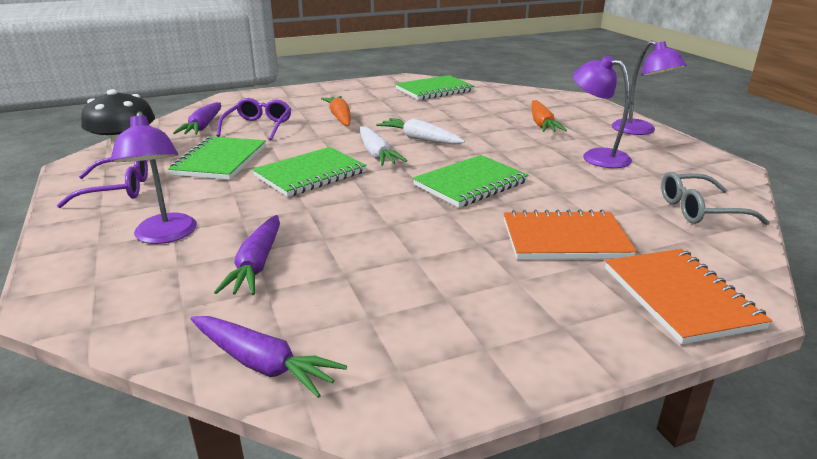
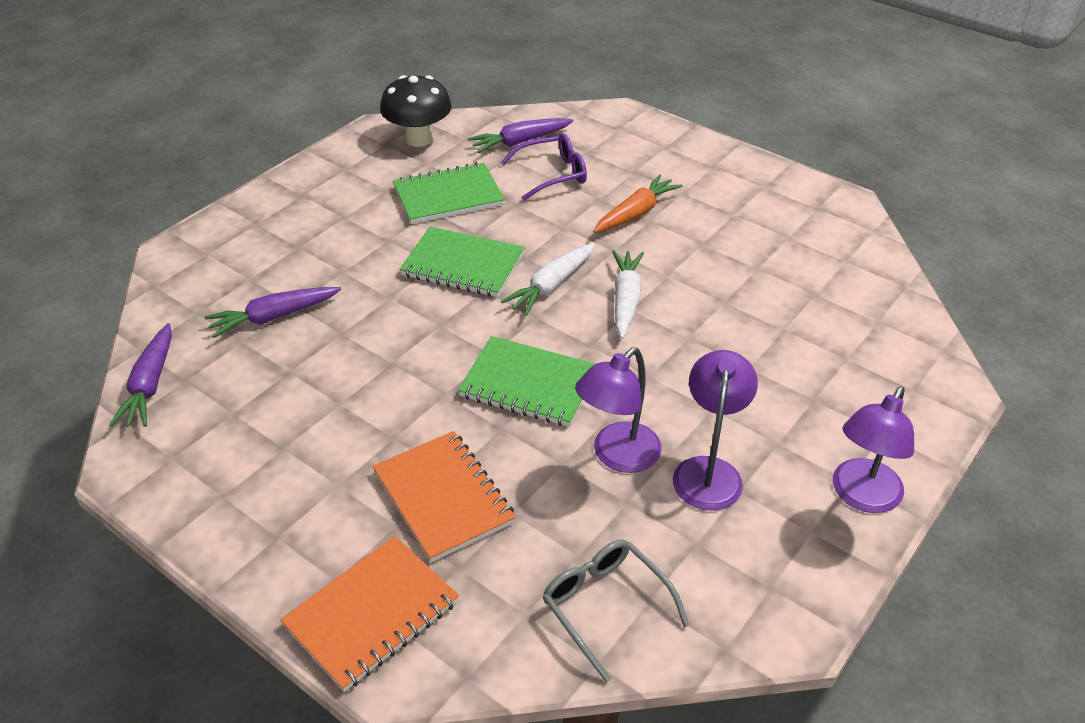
camera: 60 degrees right, 15 degrees up
purple glasses [57,157,148,208] -> none
purple lamp [110,111,197,244] -> purple lamp moved to [575,348,661,473]
green notebook [395,75,474,100] -> none
orange carrot [531,100,567,132] -> none

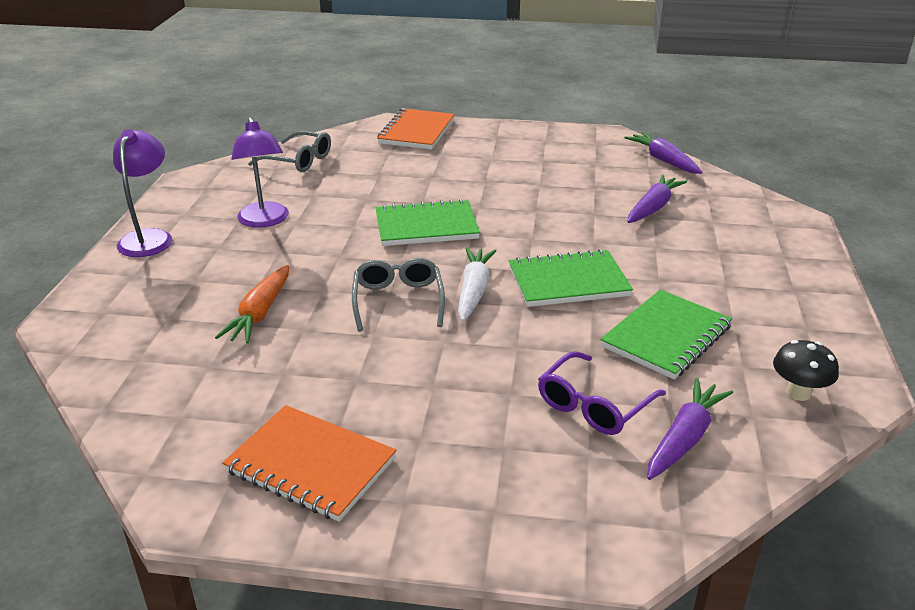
camera: 150 degrees right, 10 degrees down
orange notebook [373,431,516,562] -> orange notebook moved to [222,405,397,522]
black mushroom [380,75,452,147] -> black mushroom [773,340,839,401], size x0.62
purple lamp [575,348,661,473] -> none
orange carrot [593,174,682,233] -> orange carrot moved to [215,265,289,343]
white carrot [612,250,644,339] -> grey glasses [352,258,445,331]

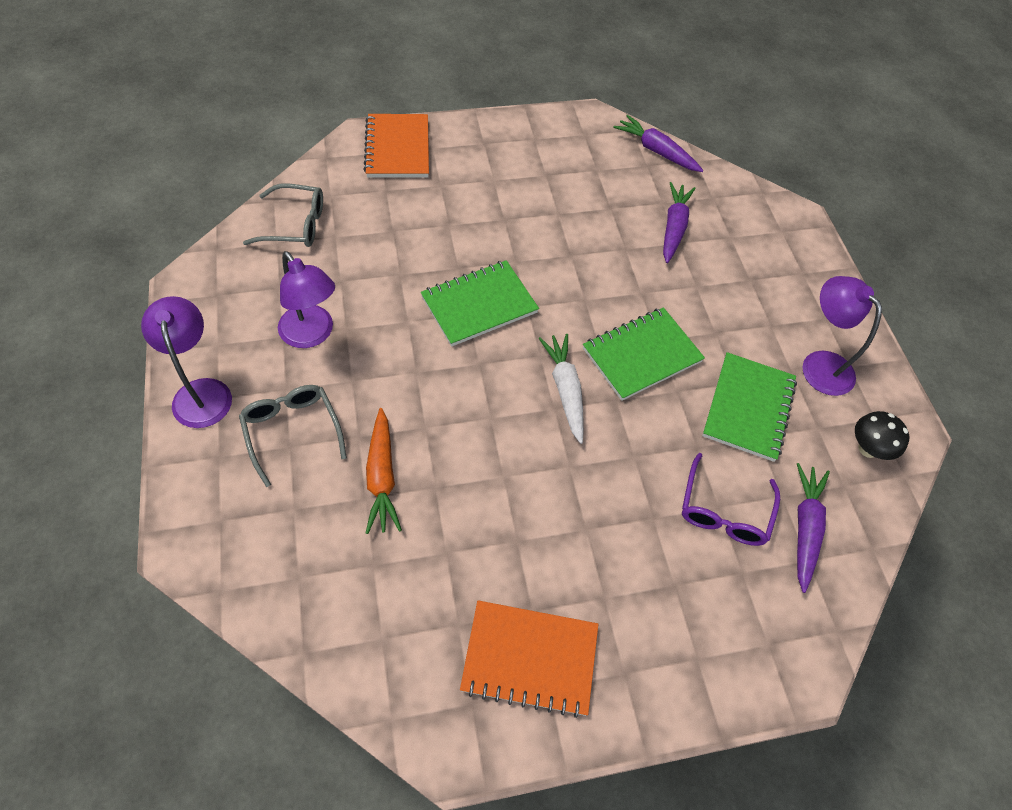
camera: 25 degrees left, 25 degrees up
grey glasses [352,258,445,331] -> grey glasses moved to [239,385,347,487]
none -> purple lamp [802,276,882,396]

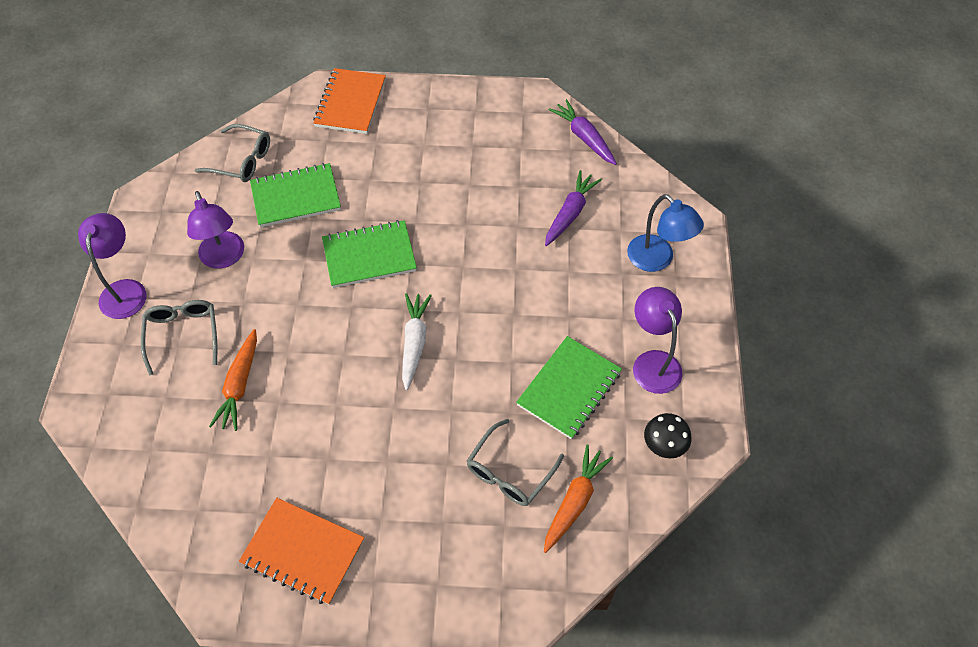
camera: 20 degrees right, 0 degrees up
green notebook [583,307,705,401] -> green notebook moved to [250,163,341,228]
purple glasses [682,453,780,546] -> grey glasses [467,419,564,506]
purple carrot [797,463,830,593] -> orange carrot [544,445,613,553]
none -> blue lamp [627,194,704,272]

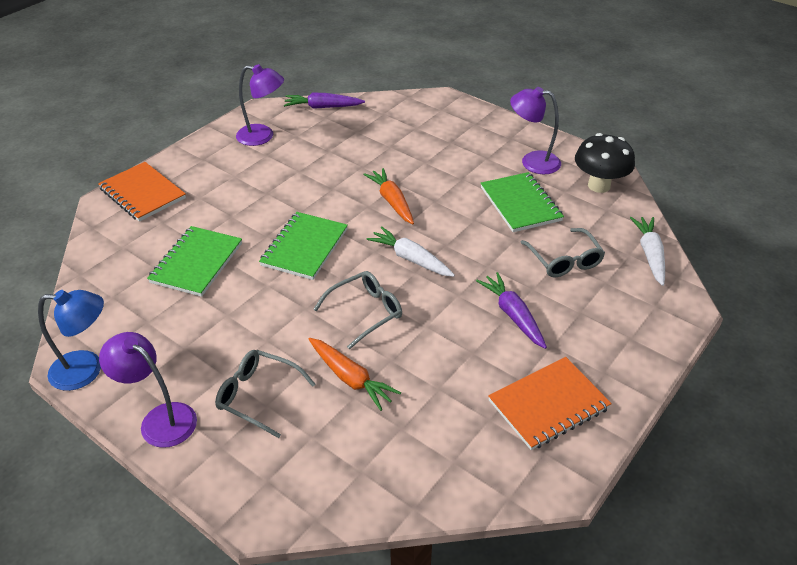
camera: 55 degrees left, 15 degrees down
purple lamp [187,191,244,269] -> purple lamp moved to [236,64,284,146]
grey glasses [195,124,270,182] -> grey glasses moved to [313,271,402,349]
orange carrot [544,445,613,553] -> orange carrot moved to [363,168,414,224]
purple carrot [545,170,602,246] -> purple carrot moved to [476,272,547,349]
blue lamp [627,194,704,272] -> blue lamp moved to [38,290,104,391]
black mushroom [644,413,691,458] -> black mushroom [575,133,635,193], size x1.61
none -> white carrot [630,217,665,286]

